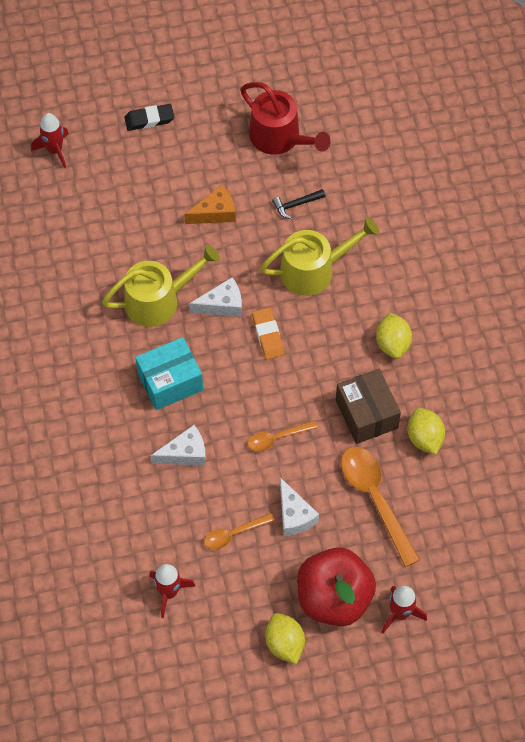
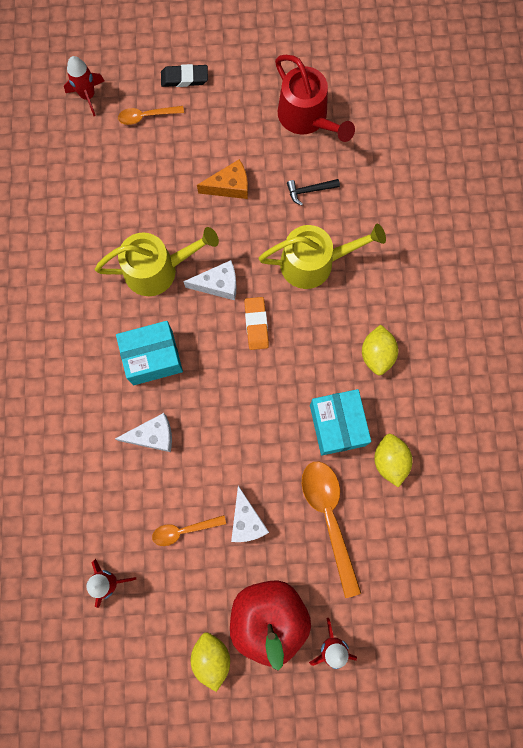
camera: 10 degrees right, 15 degrees up
orange spoon [247,420,318,451] -> orange spoon moved to [118,106,184,125]
brown box [336,369,401,444] -> turquoise box [310,389,371,456]

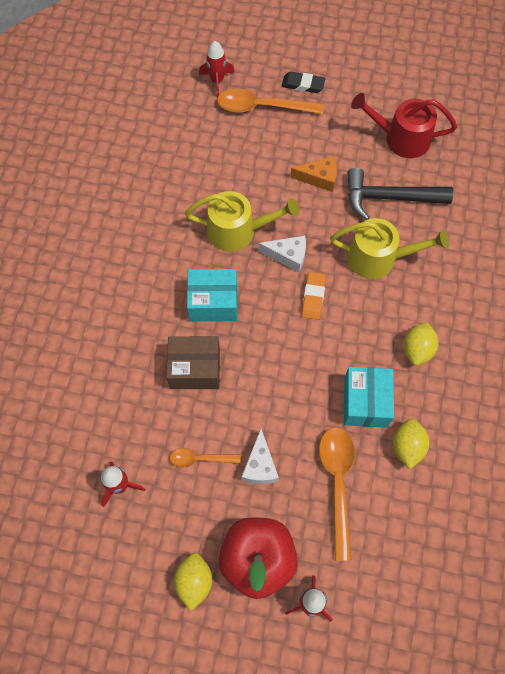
camera: 15 degrees right, 10 degrees down
white cheese [115,413,172,452] -> brown box [166,336,220,389]
orange spoon [118,106,184,125] -> orange spoon [217,88,324,114], size x1.82
red watering can [275,55,355,142] -> red watering can turned 120 degrees clockwise [351,93,457,158]
black hammer [287,179,340,205] -> black hammer [347,168,453,220], size x2.23

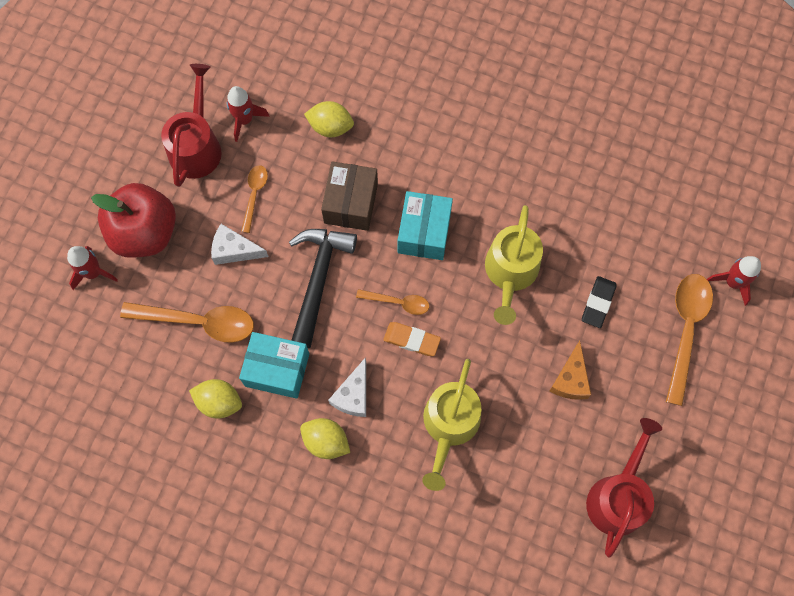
camera: 100 degrees right, 5 degrees up
yellow lemon [174,553,212,611] -> yellow lemon moved to [304,101,354,137]
white cheese [258,236,306,272] -> white cheese moved to [328,357,366,417]
black eraser [282,71,325,93] -> black eraser moved to [582,276,617,328]
black hammer [347,168,453,220] -> black hammer moved to [289,229,357,348]
none -> red watering can [161,64,222,187]
none -> orange spoon [356,289,429,315]

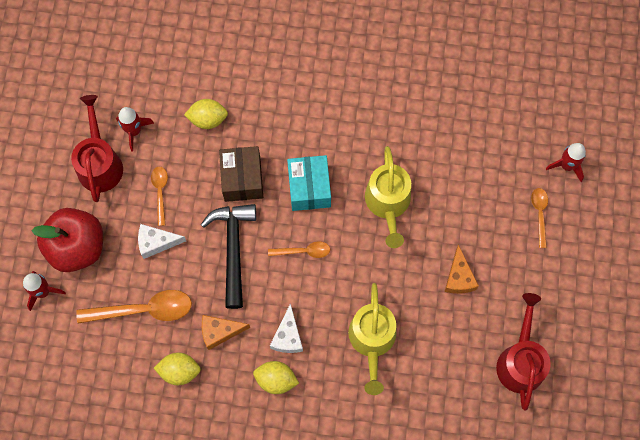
camera: 15 degrees left, 0 degrees up
turquoise box [239,332,309,399] -> orange cheese [202,315,250,350]
orange eraser [383,322,441,356] -> none
black eraser [582,276,617,328] -> none
orange spoon [666,274,713,406] -> orange spoon [531,188,548,248], size x0.55

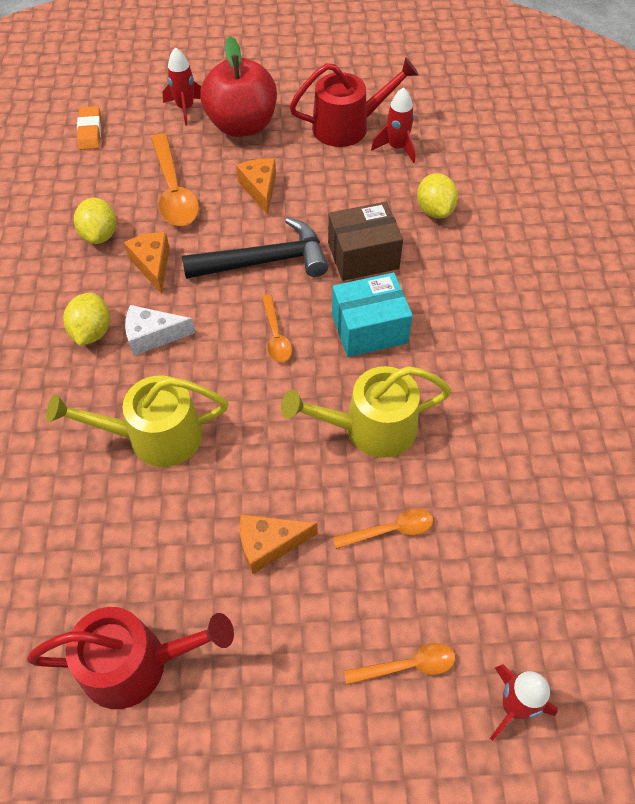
camera: 80 degrees right, 15 degrees down
white cheese [138,224,186,259] -> orange cheese [236,158,276,215]
orange spoon [151,167,168,226] -> orange spoon moved to [333,508,433,549]
none -> orange eraser [77,106,101,150]

